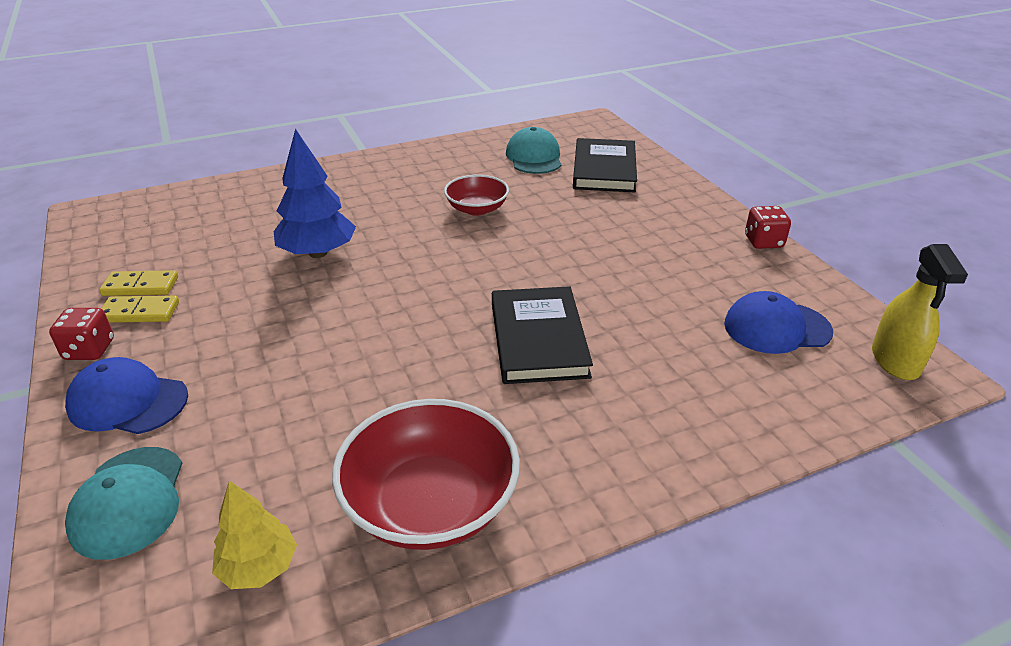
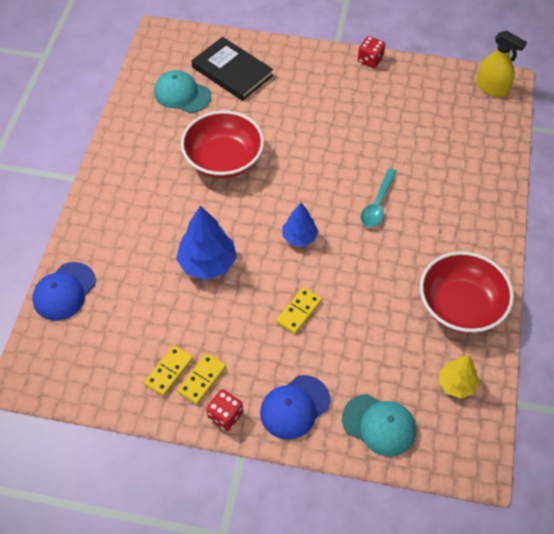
camera: 55 degrees left, 20 degrees up
red bowl [444,175,509,216] -> red bowl [181,111,264,178], size x1.69
black book [492,286,593,384] -> turquoise spoon [361,168,397,228]
blue cap [724,291,833,354] -> blue cap moved to [32,262,96,321]
none -> yellow domino [276,287,322,334]
none -> blue tree [282,203,319,247]

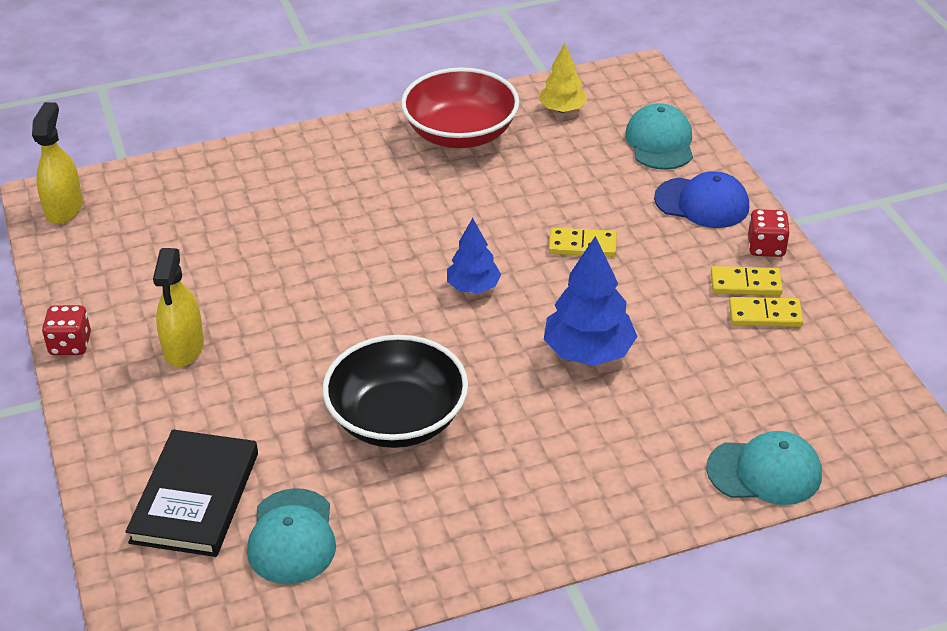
camera: 120 degrees left, 15 degrees down
blue cap [32,262,96,321] -> turquoise cap [706,431,822,505]
red bowl [181,111,264,178] -> black bowl [322,335,468,448]
turquoise spoon [361,168,397,228] -> none
none -> yellow spray bottle [153,248,204,367]

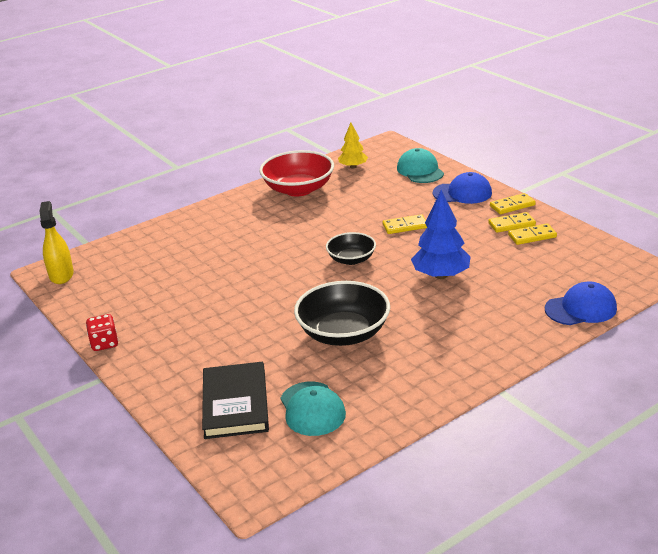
camera: 15 degrees left, 10 degrees down
yellow spray bottle [153,248,204,367] -> none
blue tree [447,218,501,293] -> black bowl [326,232,376,265]
turquoise cap [706,431,822,505] -> blue cap [545,281,617,325]
red dice [748,209,790,257] -> yellow domino [490,193,536,214]

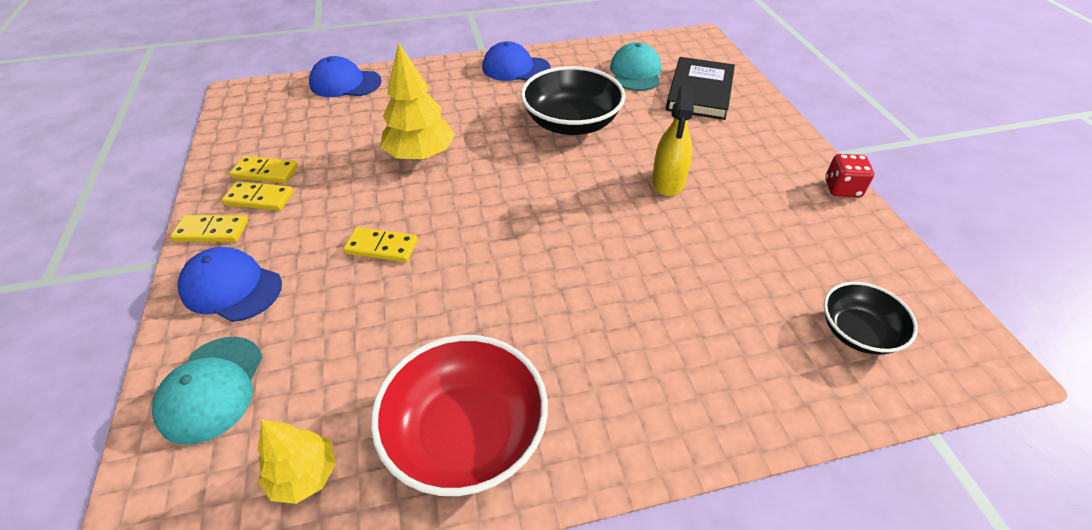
camera: 160 degrees left, 15 degrees up
yellow spray bottle [40,201,74,284] -> yellow spray bottle moved to [652,86,694,196]
black bowl [326,232,376,265] -> black bowl moved to [824,282,918,355]
blue tree [411,190,471,279] -> yellow tree [380,42,455,160]
none -> blue cap [482,41,551,81]

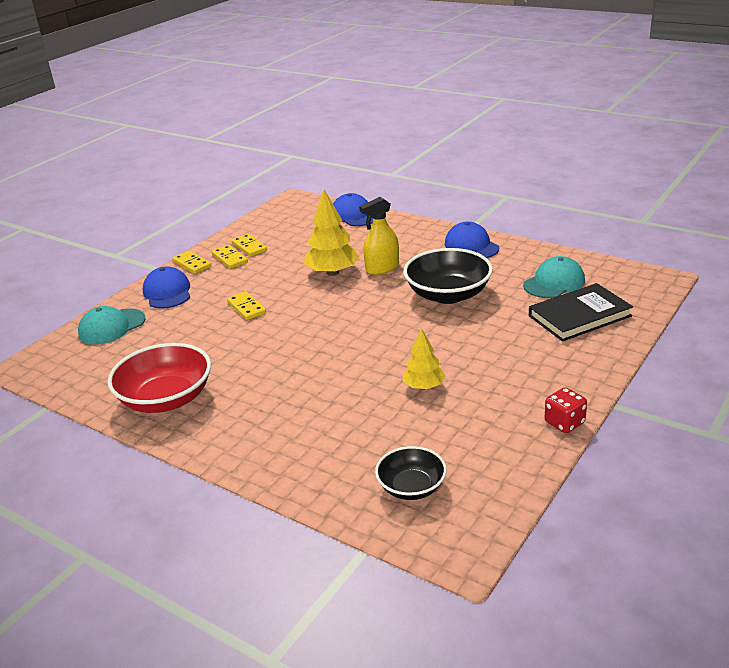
camera: 50 degrees right, 15 degrees down
yellow tree [258,420,336,504] -> yellow tree moved to [403,328,445,390]
yellow spray bottle [652,86,694,196] -> yellow spray bottle moved to [359,197,399,275]

